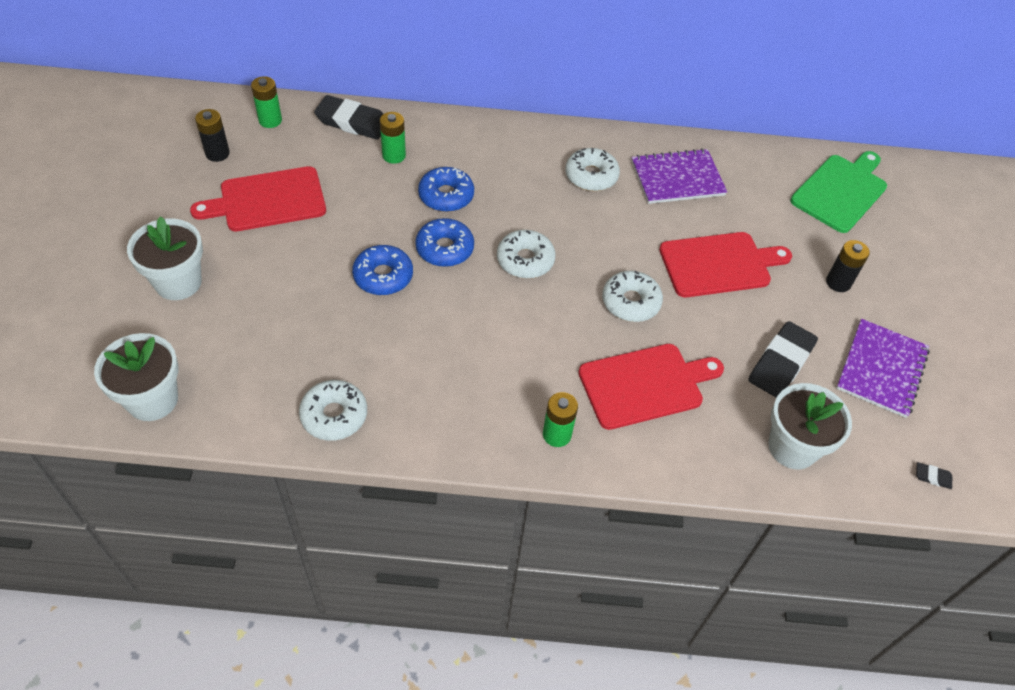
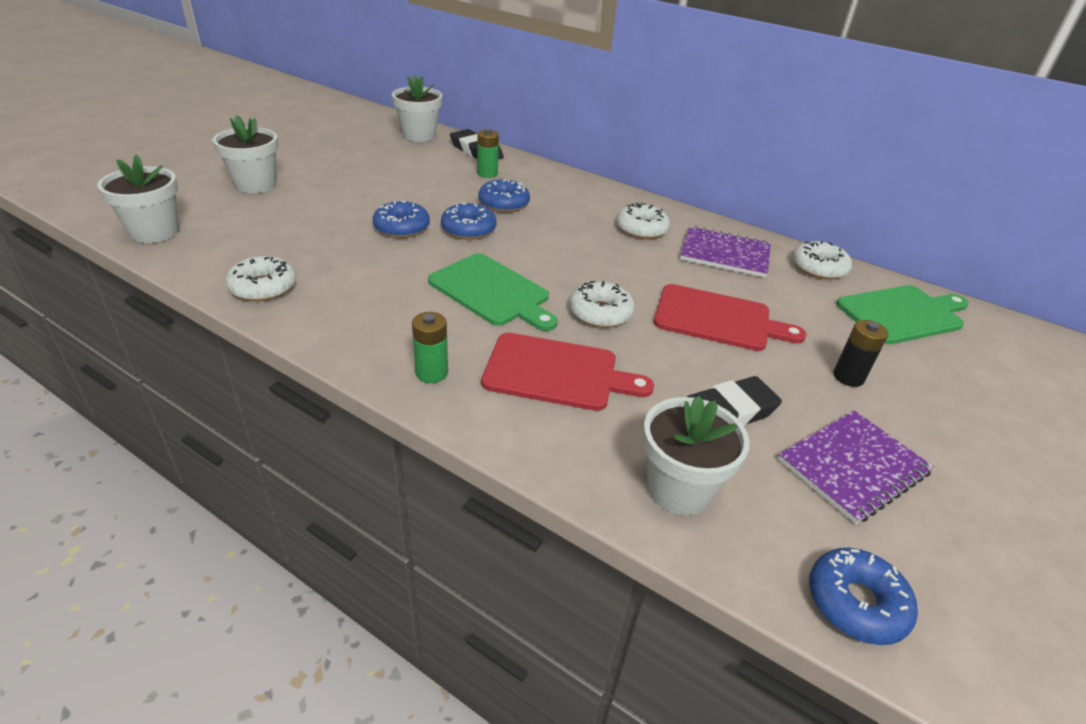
camera: 30 degrees right, 15 degrees down
red cutting board [190,166,326,231] -> none
black battery [195,109,230,162] -> none
green battery [251,76,282,128] -> white flower pot [392,75,442,142]
white donut [497,230,556,279] -> white donut moved to [793,241,852,280]
black eraser [916,462,952,489] -> blue donut [809,548,918,645]
none -> green cutting board [428,253,558,331]

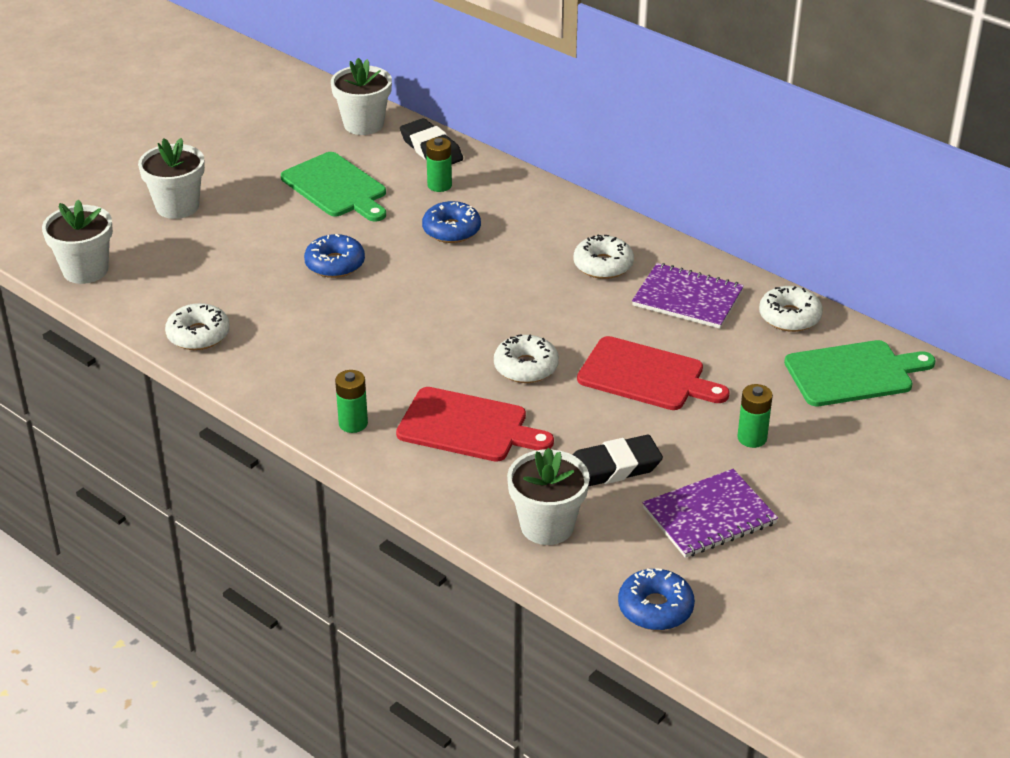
camera: 10 degrees right, 0 degrees up
green cutting board [428,253,558,331] -> green cutting board moved to [281,152,386,222]
blue donut [441,203,497,240] -> none
black battery [833,320,888,387] -> green battery [737,384,773,448]

